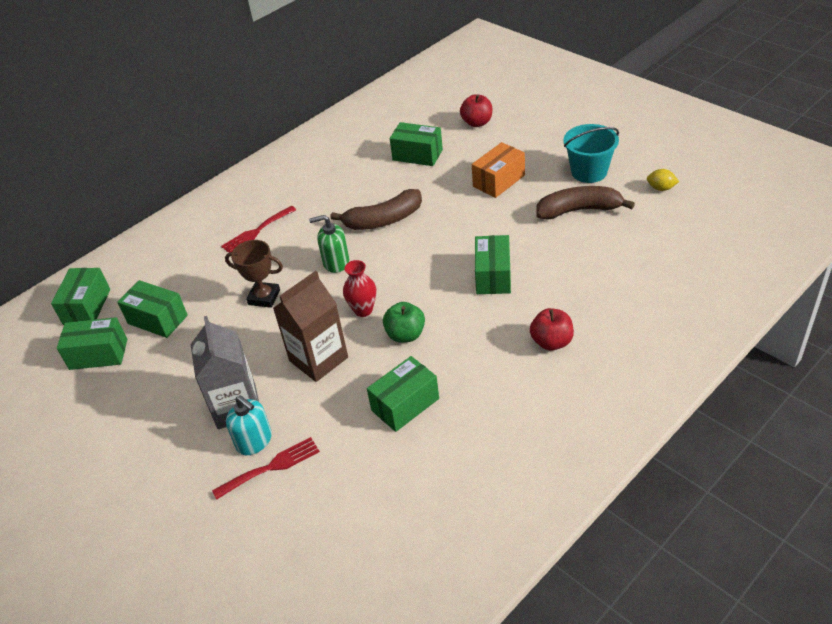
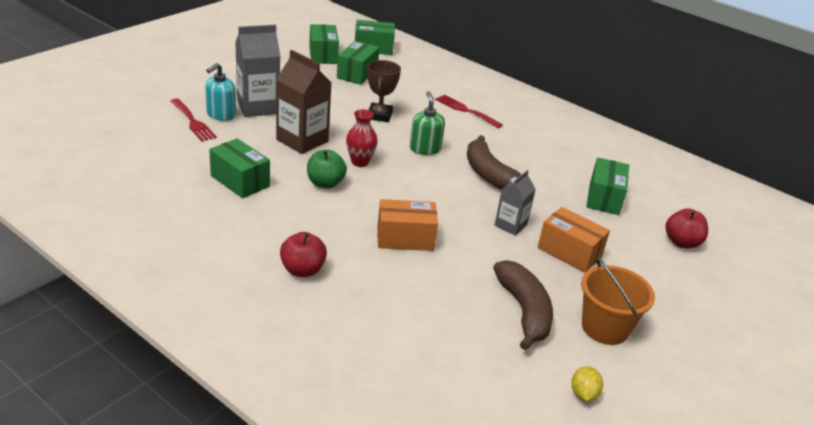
camera: 75 degrees right, 10 degrees down
green box [475,235,511,294] -> orange box [377,199,438,251]
turquoise bucket [564,124,619,183] -> orange bucket [581,257,655,345]
none -> grey carton [495,170,536,236]

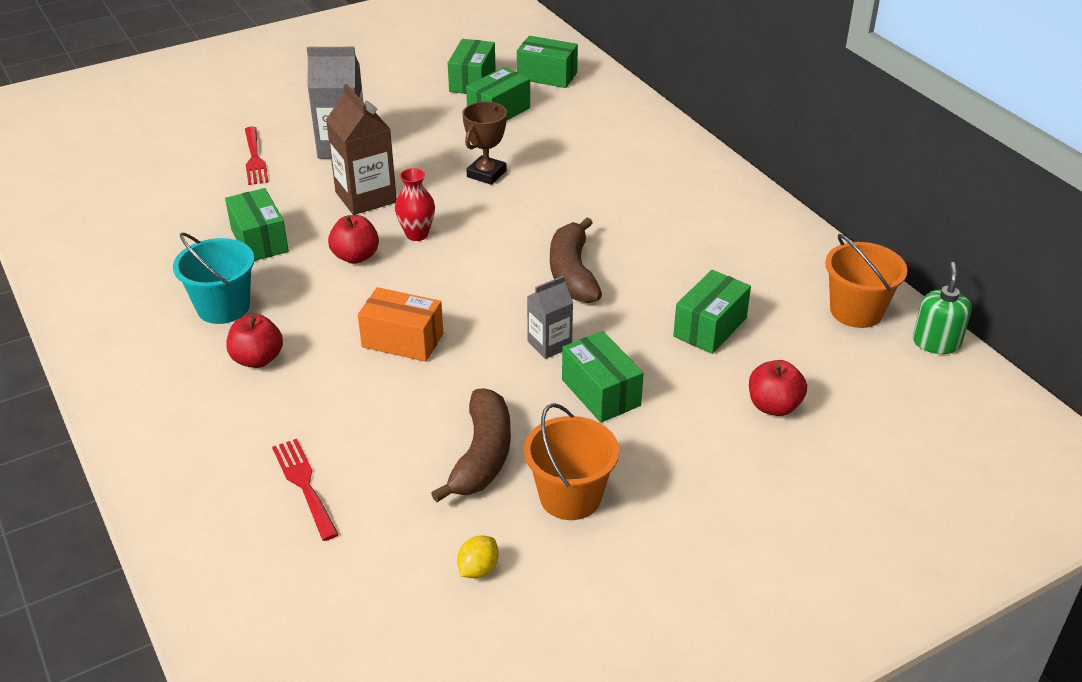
camera: 25 degrees right, 5 degrees up
turquoise soap dispenser [205,63,236,121] -> none
green apple [307,150,347,189] -> red apple [328,215,379,264]
green soap dispenser [410,91,445,155] -> green soap dispenser moved to [913,262,972,354]
red fork [435,95,503,128] -> red fork moved to [272,439,339,541]
orange box [538,207,610,273] -> green box [562,331,644,423]
none -> turquoise bucket [173,233,255,324]
none -> orange bucket [825,234,907,328]

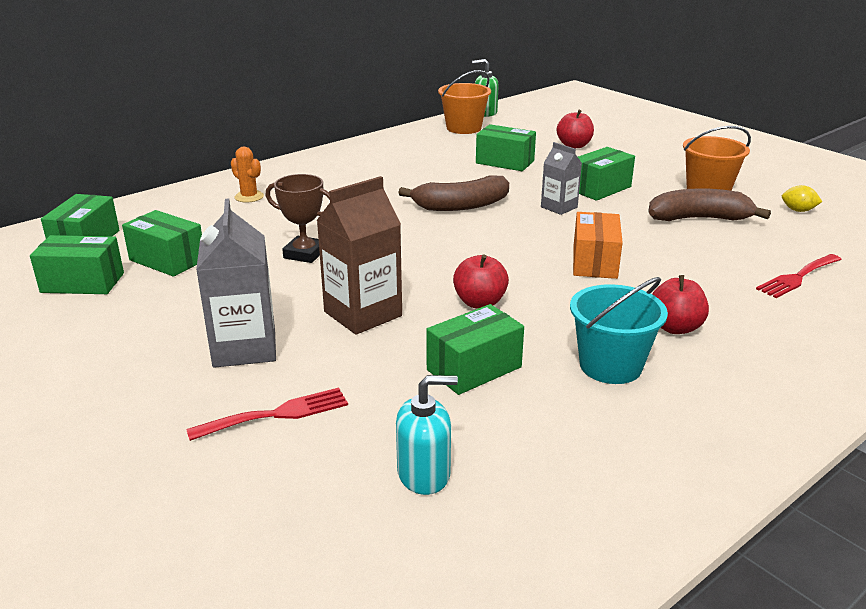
camera: 100 degrees left, 10 degrees down
red vase [395,168,435,241] -> none
none -> orange cactus [231,147,264,202]
none -> turquoise soap dispenser [396,375,458,495]

